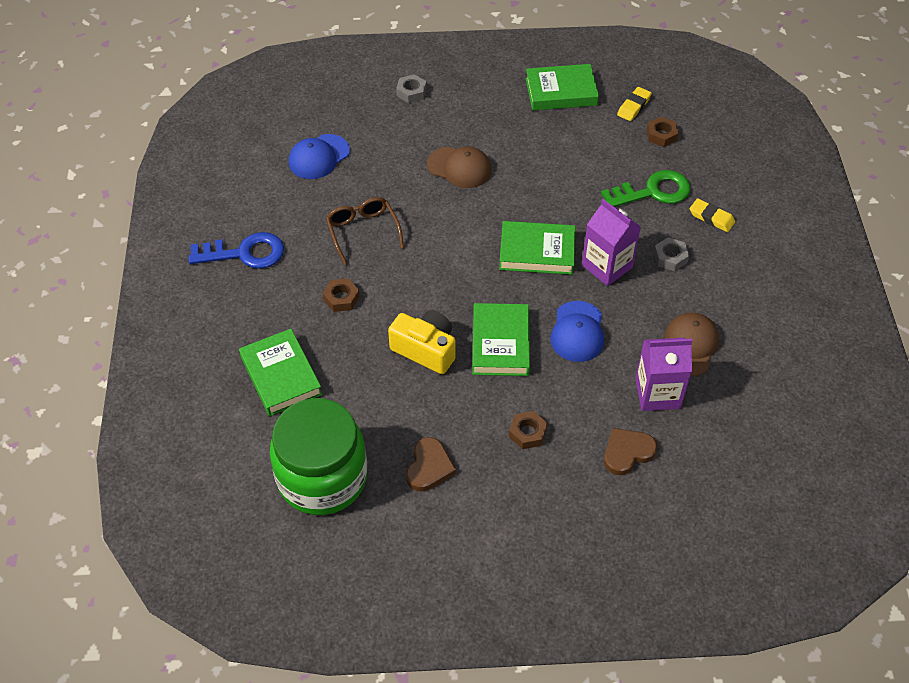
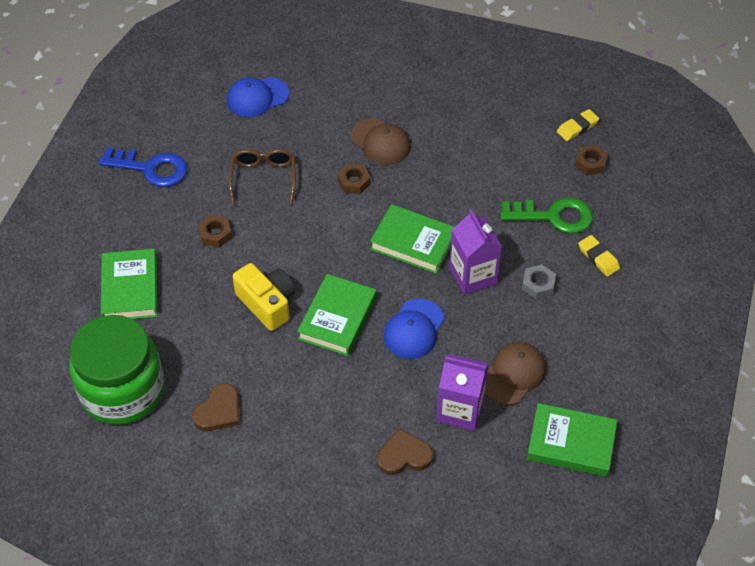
camera: 20 degrees right, 0 degrees up
grey nut [396,74,426,103] -> none
brown nut [509,411,547,449] -> brown nut moved to [337,164,371,194]
green book [526,64,599,110] -> green book moved to [527,403,617,477]

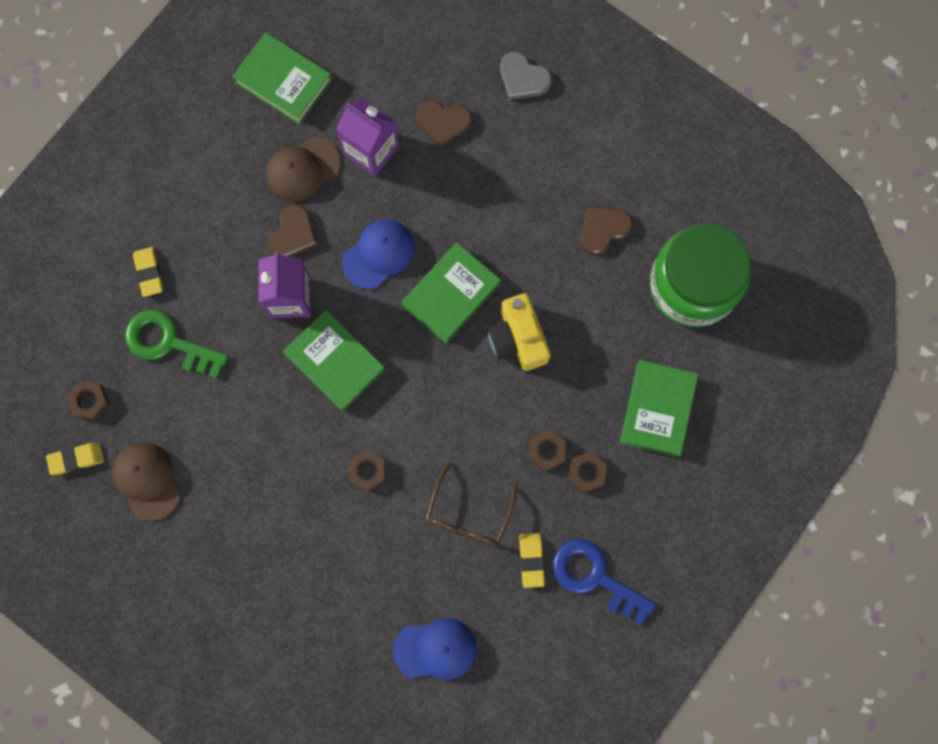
camera: 160 degrees left, 25 degrees up
brown cap [350,118,411,165] -> brown cap moved to [113,442,180,521]
grey nut [522,265,556,299] -> none
none -> brown heart [267,204,318,257]
none -> grey heart [500,52,552,100]
none -> yellow eraser [519,533,545,588]
none -> brown nut [568,452,607,493]

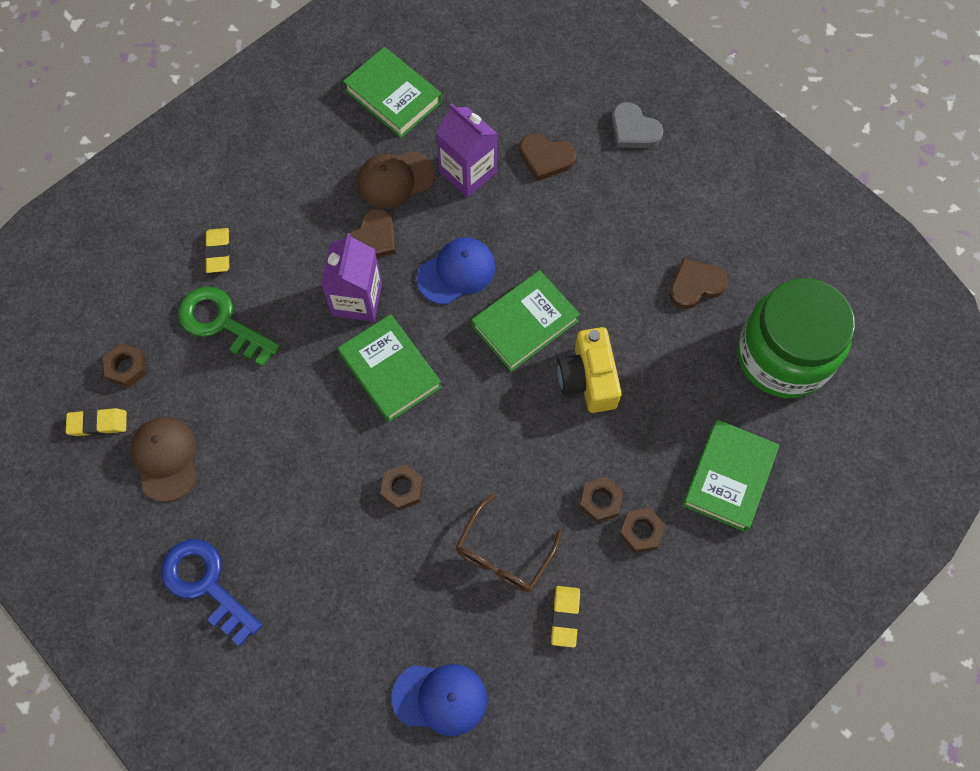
camera: 10 degrees right, 10 degrees down
blue key [553,539,656,626] -> blue key moved to [161,539,262,646]

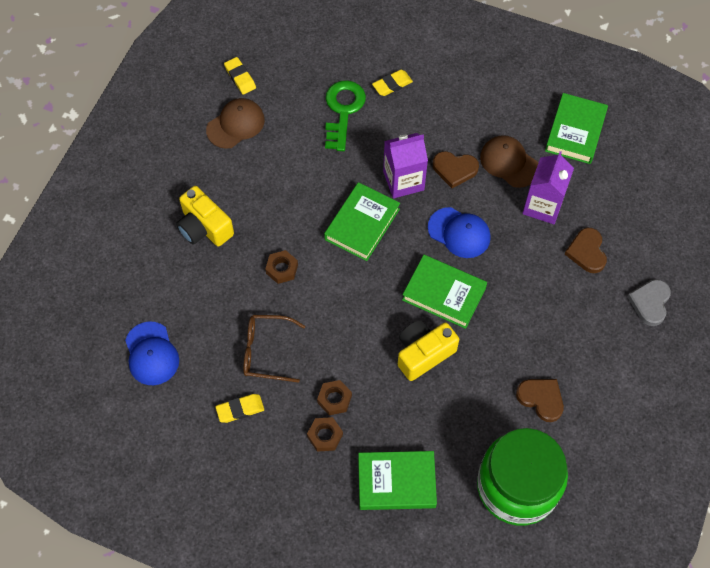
camera: 65 degrees right, 5 degrees down
brown nut [103,344,146,388] -> none
blue key [161,539,262,646] -> none
none -> yellow camera [176,186,234,247]

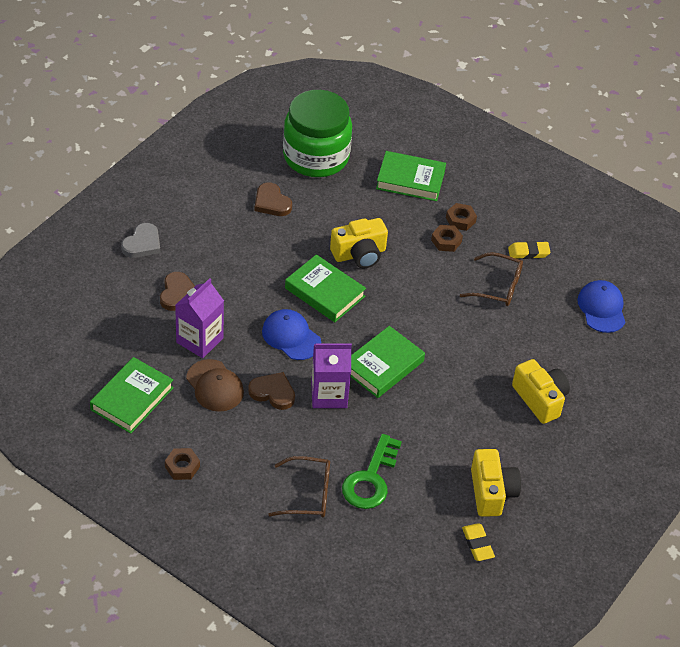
camera: 170 degrees left, 15 degrees down
brown cap [206,98,265,149] -> yellow camera [471,449,521,517]
brown nut [265,250,298,284] -> brown nut moved to [165,448,200,480]
yellow eraser [372,70,413,96] -> brown glasses [268,456,330,518]

